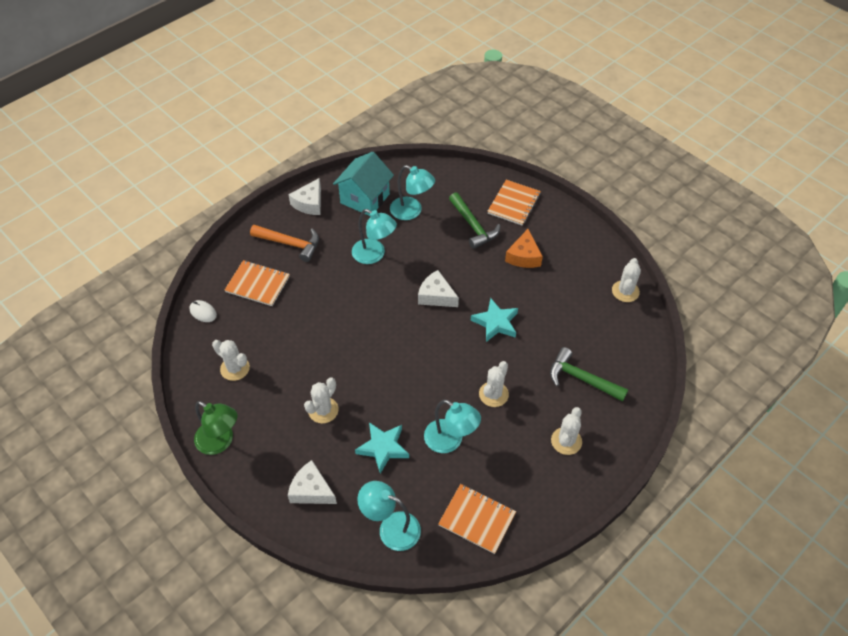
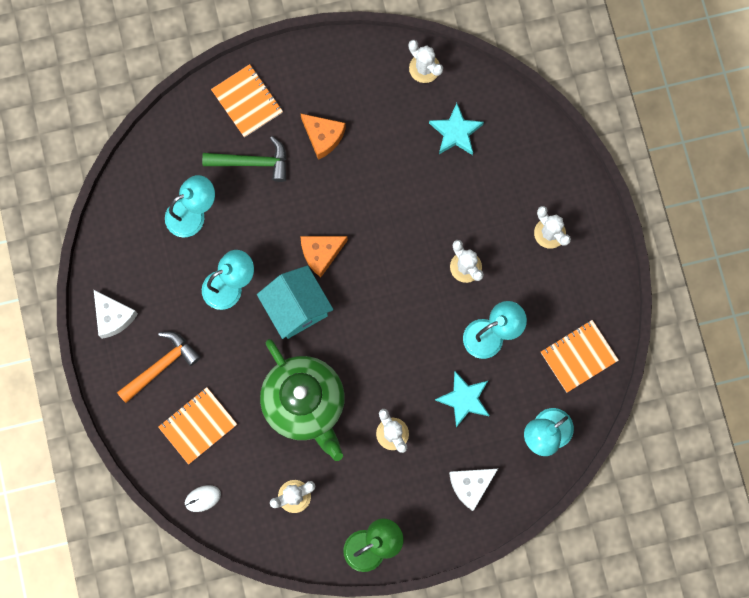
camera: 60 degrees left, 25 degrees up
turquoise house [333,151,394,216] -> turquoise house moved to [257,266,333,339]
white cheese [418,270,459,307] -> orange cheese [300,236,348,277]
turquoise star [471,298,518,342] -> turquoise star moved to [429,103,484,155]
green hammer [550,347,628,402] -> none
none -> green teapot [260,339,345,461]

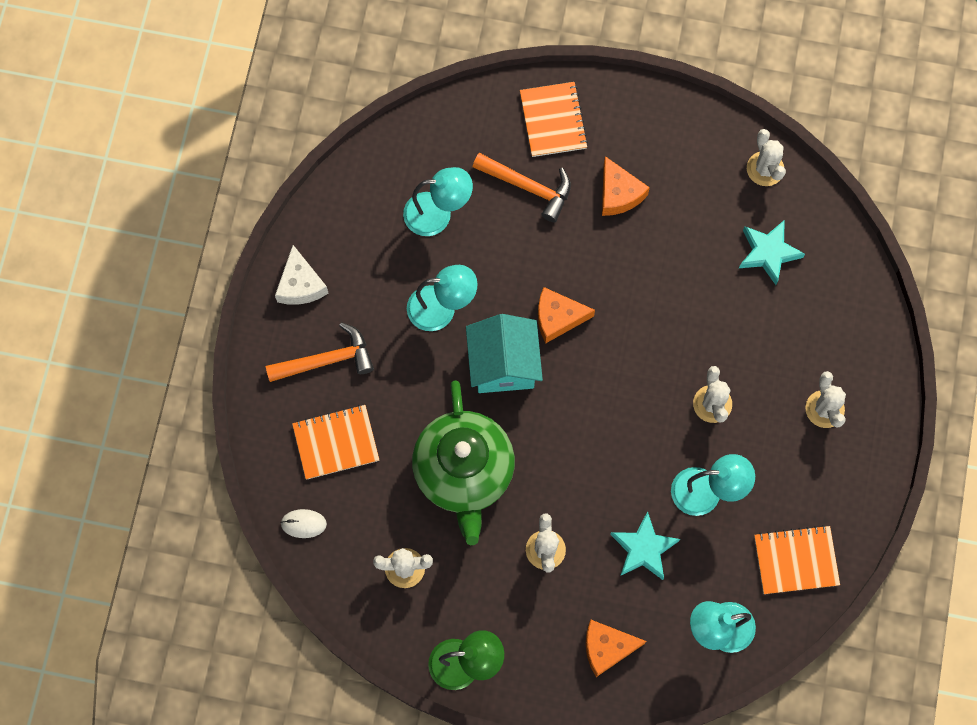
camera: 25 degrees right, 5 degrees down
green hammer [202,136,287,182] -> orange hammer [473,153,571,222]
white cheese [449,469,498,511] -> orange cheese [586,620,647,677]

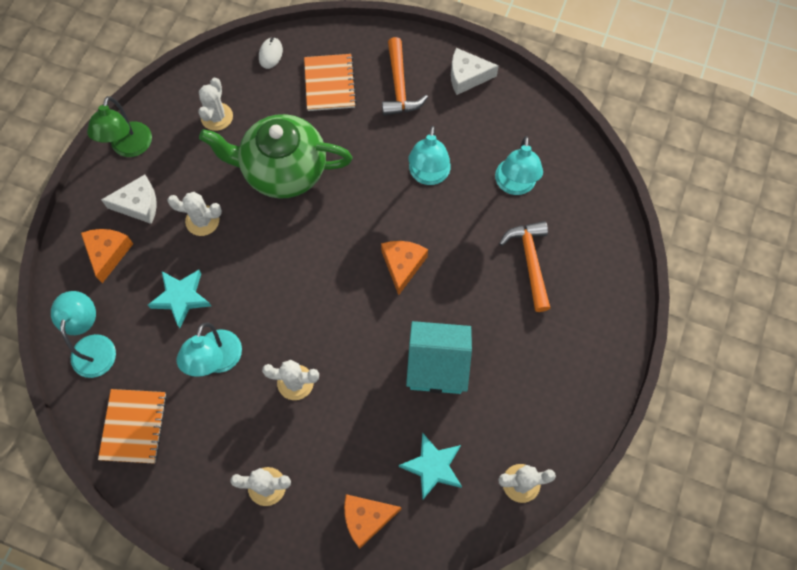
camera: 100 degrees right, 5 degrees down
turquoise house [466,314,543,393] -> turquoise house moved to [406,321,472,394]
orange hammer [473,153,571,222] -> orange hammer turned 135 degrees clockwise [499,221,550,312]
orange notebook [520,82,588,157] -> none
orange cheese [602,156,650,216] -> orange cheese moved to [344,494,401,549]
none -> white cheese [101,175,157,224]

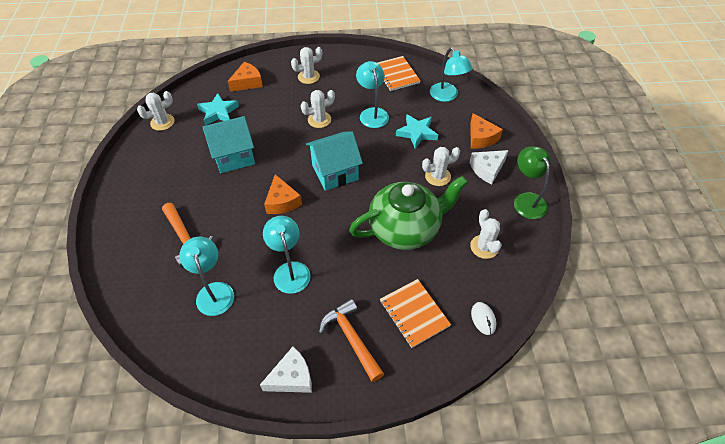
camera: 155 degrees right, 15 degrees down
none -> turquoise house [306,132,363,191]

